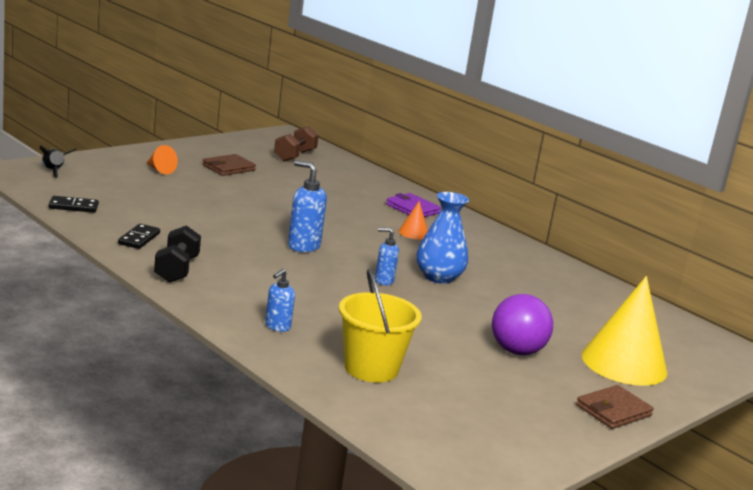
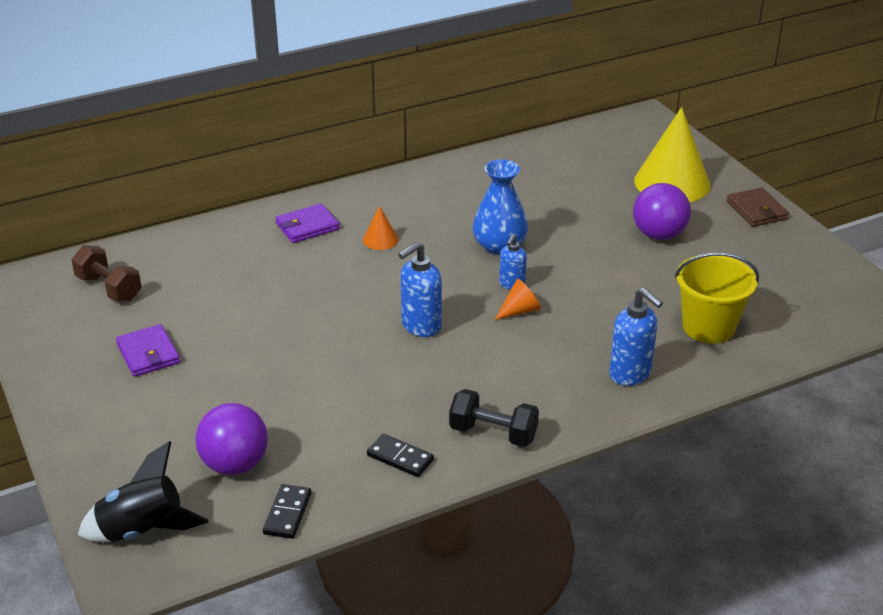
camera: 70 degrees left, 15 degrees up
black rocket [39,145,77,178] -> black rocket [78,441,209,542], size x1.65
orange cone [146,145,178,174] -> orange cone moved to [495,279,541,320]
brown wallet [202,154,256,176] -> purple wallet [116,324,180,377]
blue soap dispenser [265,269,295,332] -> blue soap dispenser [609,288,663,386], size x1.61
none -> purple ball [195,403,268,475]

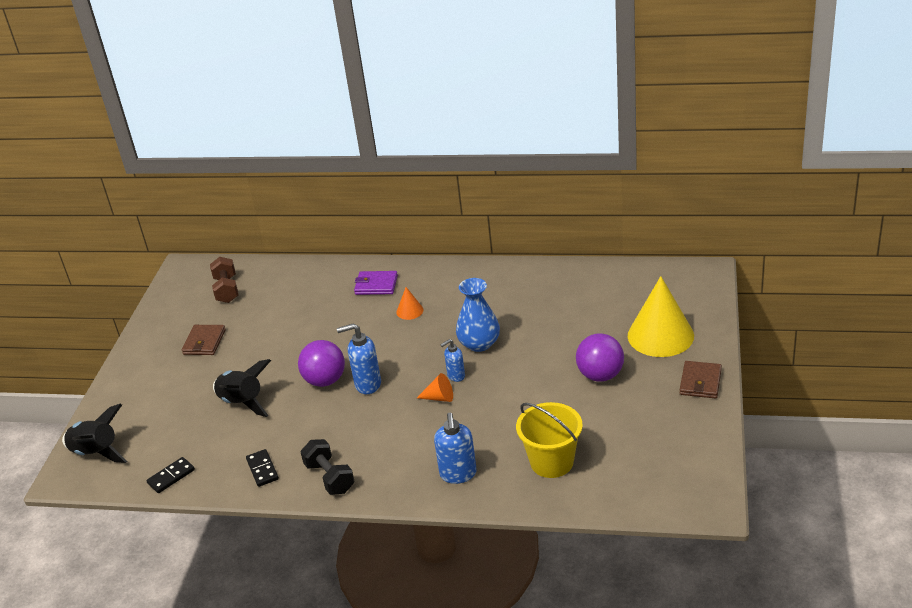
camera: 40 degrees right, 0 degrees up
purple wallet [116,324,180,377] -> brown wallet [182,325,226,355]
purple ball [195,403,268,475] -> purple ball moved to [298,340,345,387]
none -> black rocket [213,359,271,417]

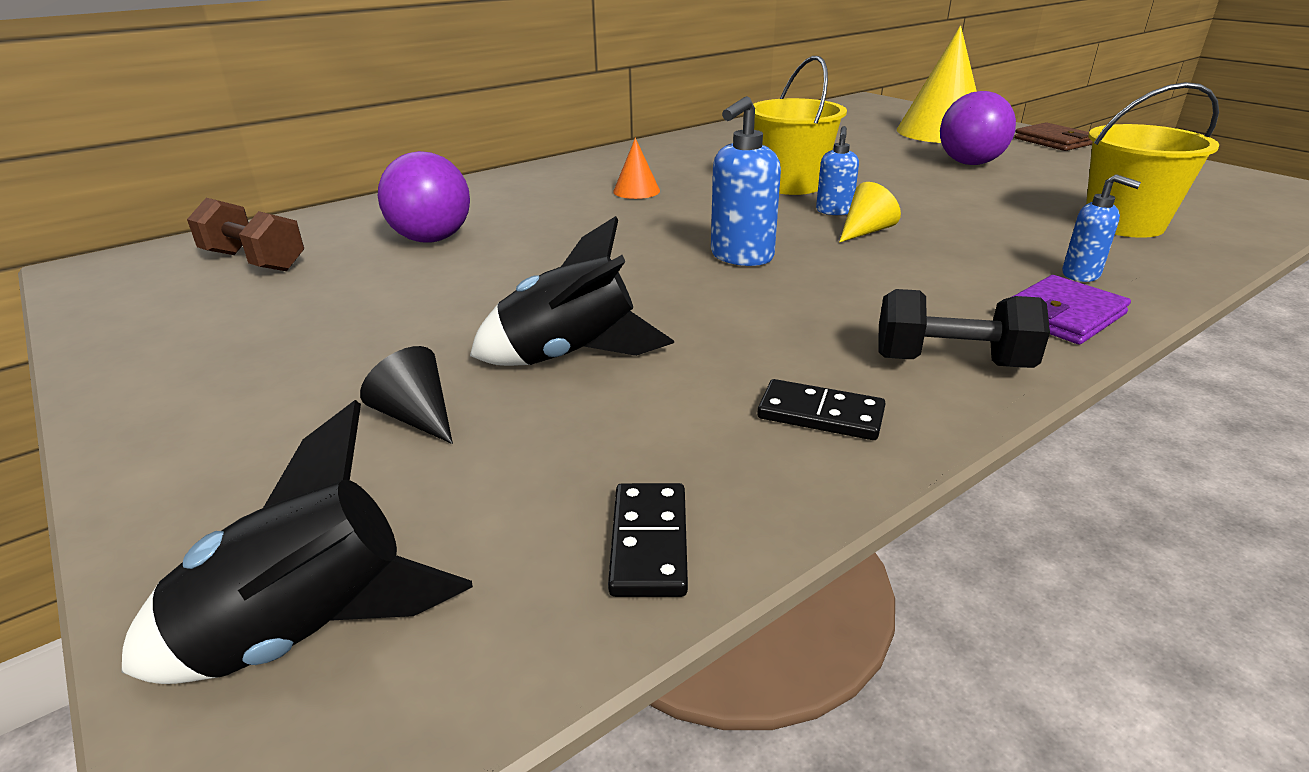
camera: 50 degrees left, 5 degrees down
brown wallet [182,325,226,355] -> none
purple ball [298,340,345,387] -> purple ball moved to [378,151,470,242]
purple wallet [354,271,398,295] -> purple wallet moved to [1012,275,1131,344]
orange cone [417,373,453,402] -> yellow cone [839,182,901,243]
blue soap dispenser [434,413,477,484] -> blue soap dispenser [1062,174,1141,282], size x0.62
blue vase [456,278,500,352] -> yellow bucket [753,56,847,195]
none -> black cone [360,346,453,444]

